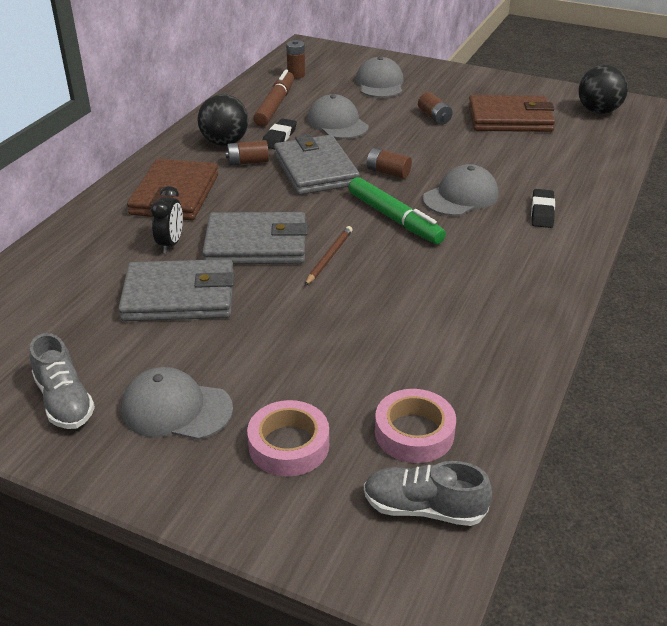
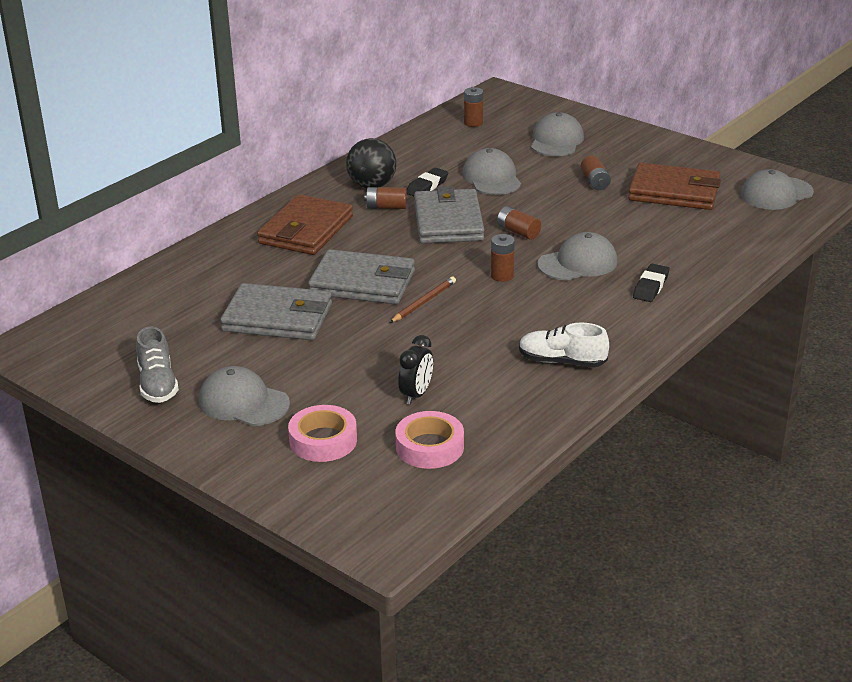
camera: 15 degrees right, 5 degrees down
black clock [151,186,183,253] -> black clock moved to [398,335,433,405]
brown marker [253,70,294,127] -> none
green marker [348,177,446,244] -> brown battery [491,234,515,282]
grey shoe [364,461,492,526] -> none
black ball [578,65,628,114] -> grey cap [740,169,814,210]
none -> white shoe [519,322,609,368]

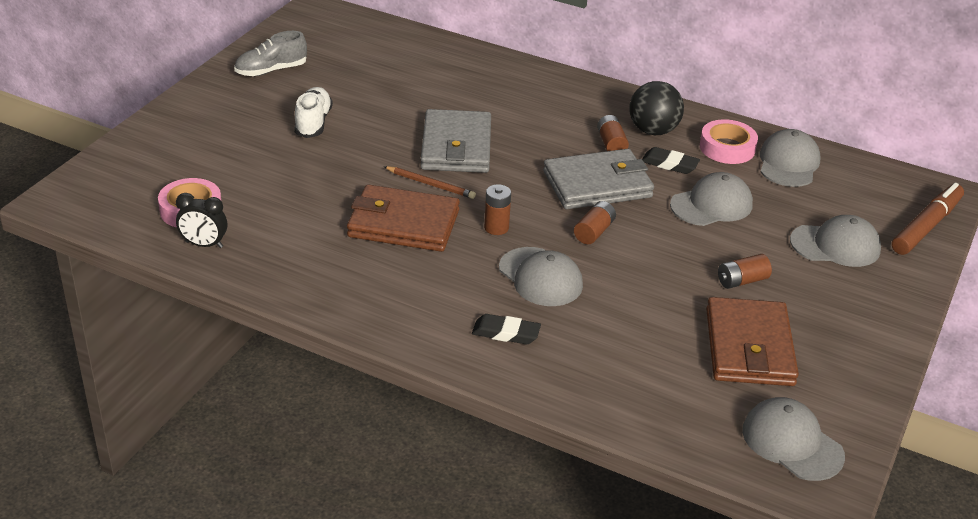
camera: 75 degrees right, 5 degrees up
grey cap [199,366,290,426] -> grey cap moved to [760,129,821,187]
grey wallet [220,283,332,340] -> none
brown wallet [257,194,353,255] -> brown wallet moved to [347,185,460,252]
pink tape [288,405,357,462] -> pink tape moved to [700,119,758,164]
black clock [398,335,433,405] -> black clock moved to [176,193,227,248]
brown battery [464,87,483,127] -> none
white shoe [519,322,609,368] -> white shoe moved to [294,87,333,138]
none -> brown marker [892,183,964,255]

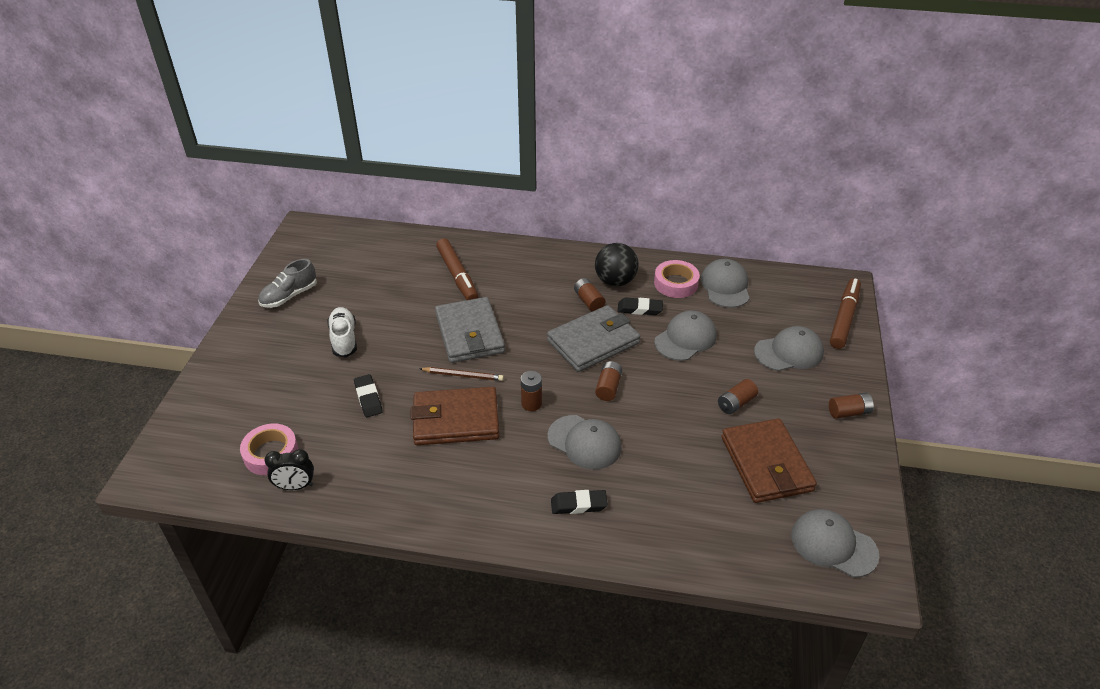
camera: 15 degrees left, 5 degrees up
none -> black eraser [354,374,383,417]
none -> brown marker [436,238,478,300]
none -> brown battery [829,393,874,419]

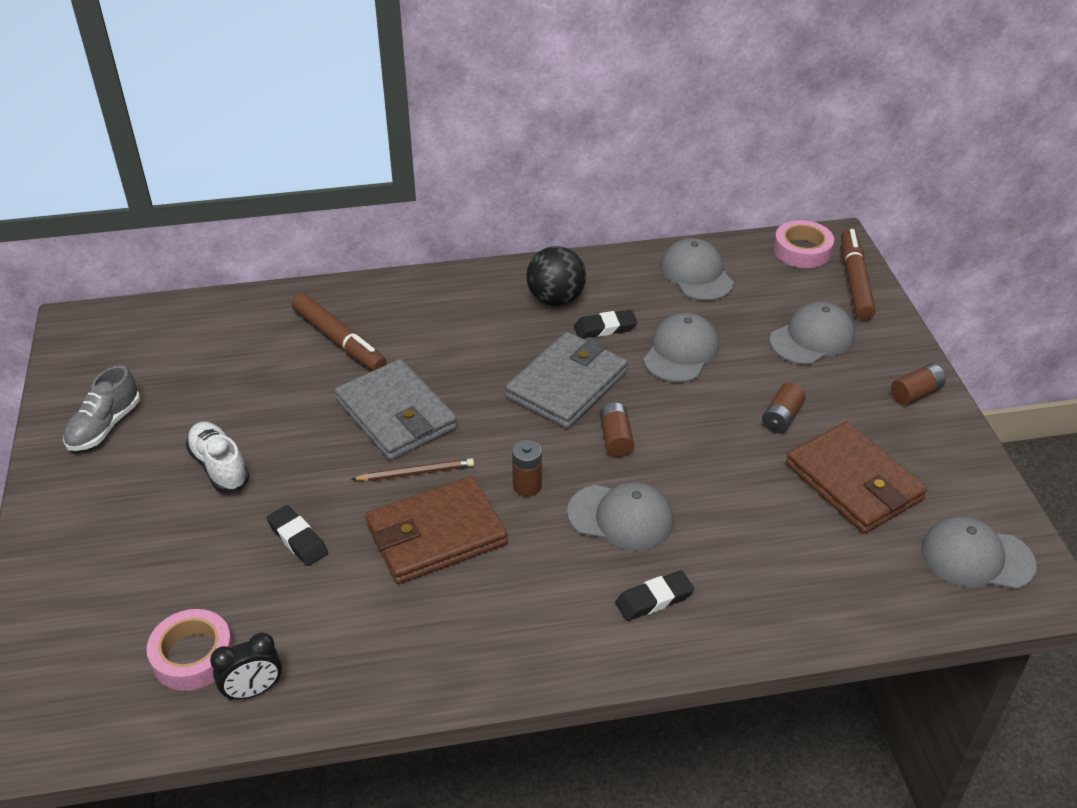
camera: 20 degrees left, 0 degrees up
brown battery [574,278,605,312] -> none
pink tape [654,260,700,298] -> pink tape moved to [773,220,834,268]

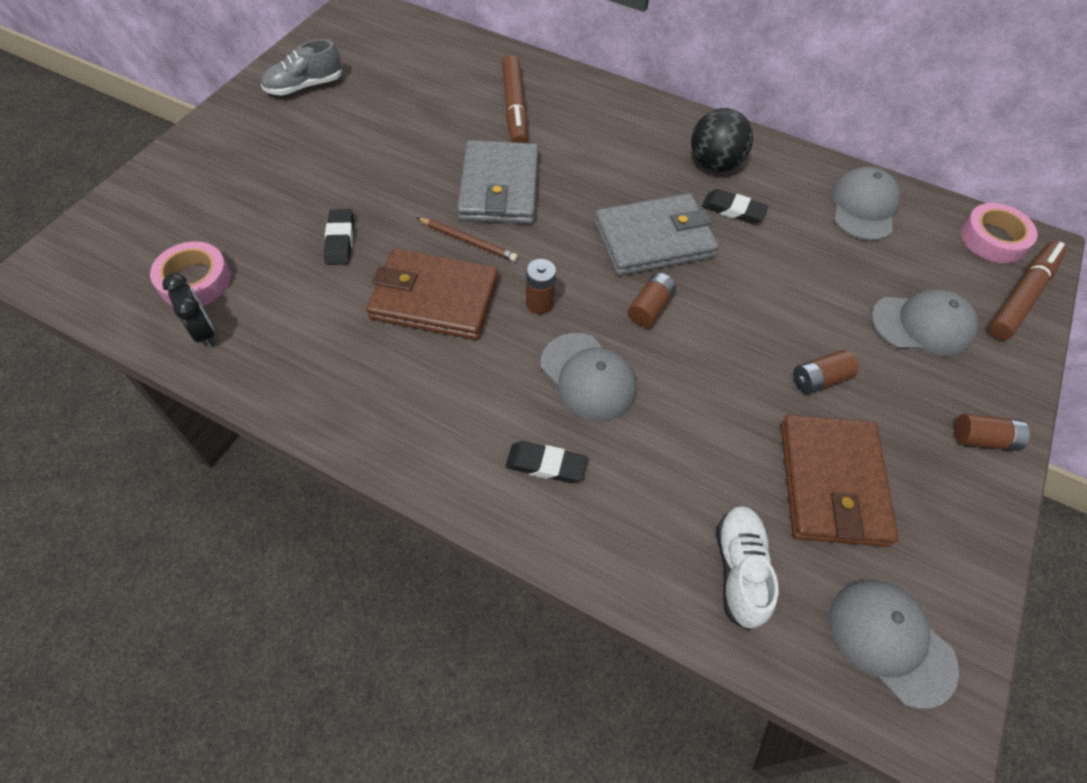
camera: 35 degrees right, 15 degrees up
white shoe [186,422,249,493] -> white shoe moved to [716,506,778,631]
black clock [210,633,282,701] -> black clock turned 135 degrees counterclockwise [162,273,215,347]
grey cap [643,313,719,382] -> none

